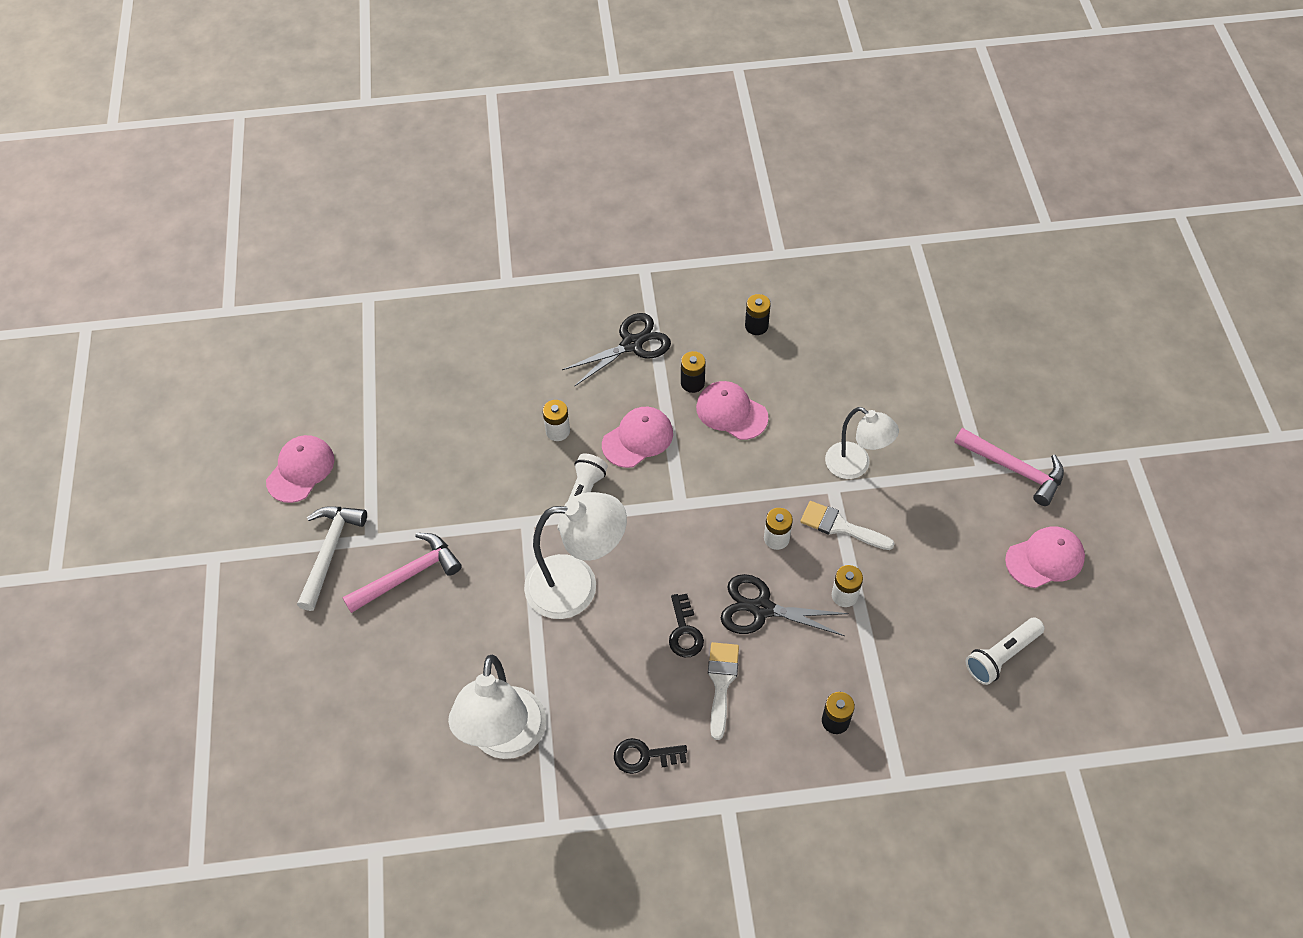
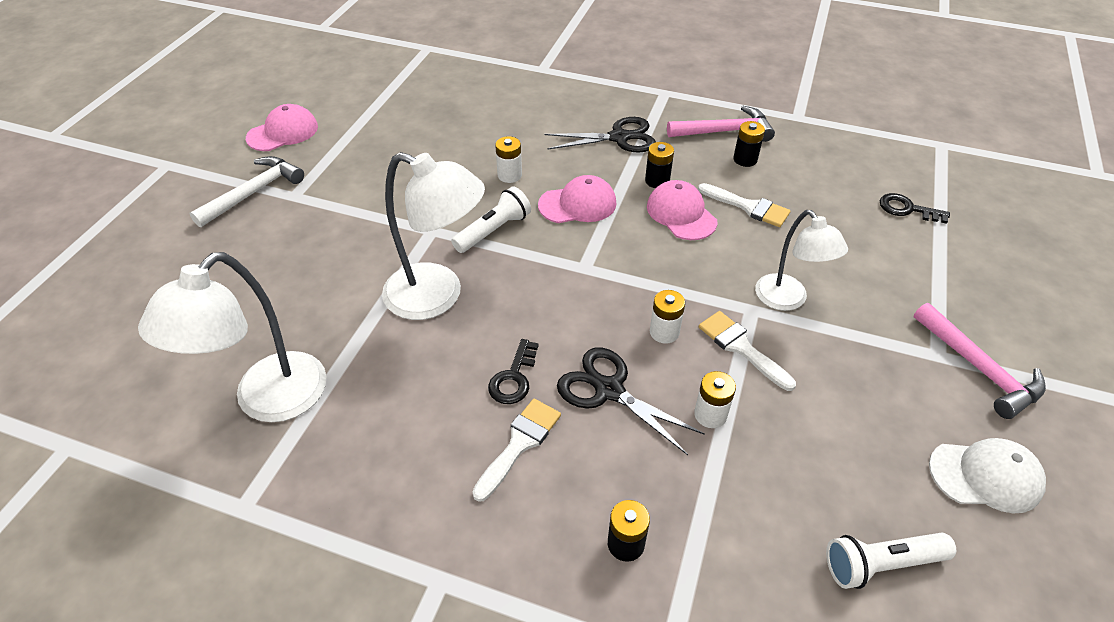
camera: 25 degrees right, 10 degrees down
pink hammer [342,533,462,613] -> pink hammer moved to [667,106,775,142]
black key [614,738,687,774] -> black key moved to [880,193,950,224]
pink cap [1005,526,1085,588] -> white cap [929,438,1046,513]
none -> white brush [698,183,791,227]

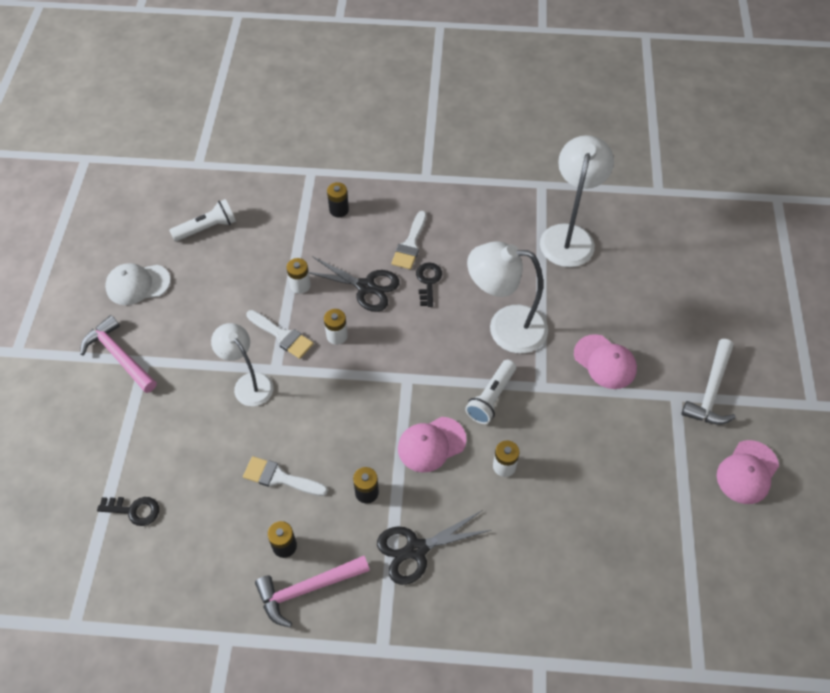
camera: 165 degrees right, 10 degrees up
pink cap [647,180,717,240] -> pink cap moved to [574,334,637,389]

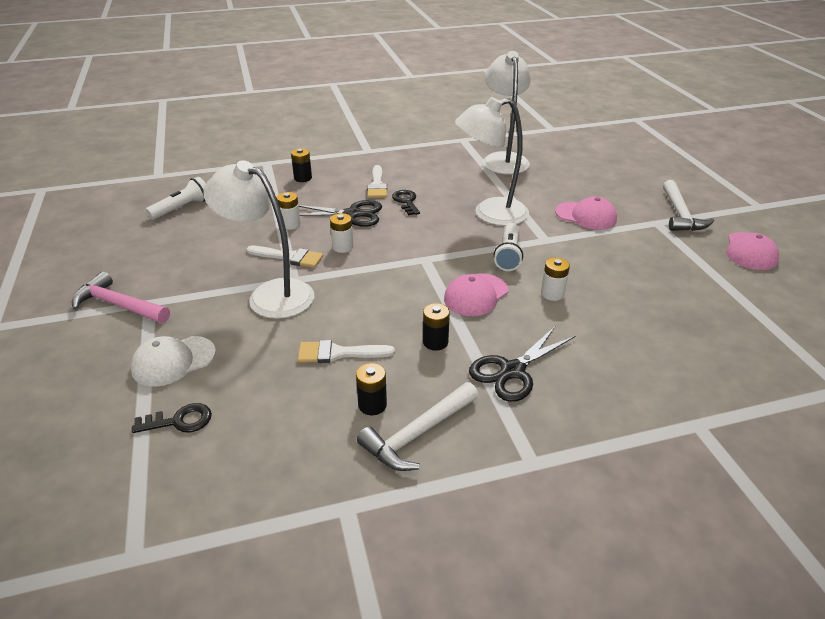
camera: 20 degrees left, 20 degrees down
white cap [105,263,171,305] -> white cap moved to [131,336,216,387]
white lamp [211,323,274,406] -> white lamp [203,160,314,319], size x1.54
pink hammer [255,556,370,628] -> white hammer [357,382,478,471]

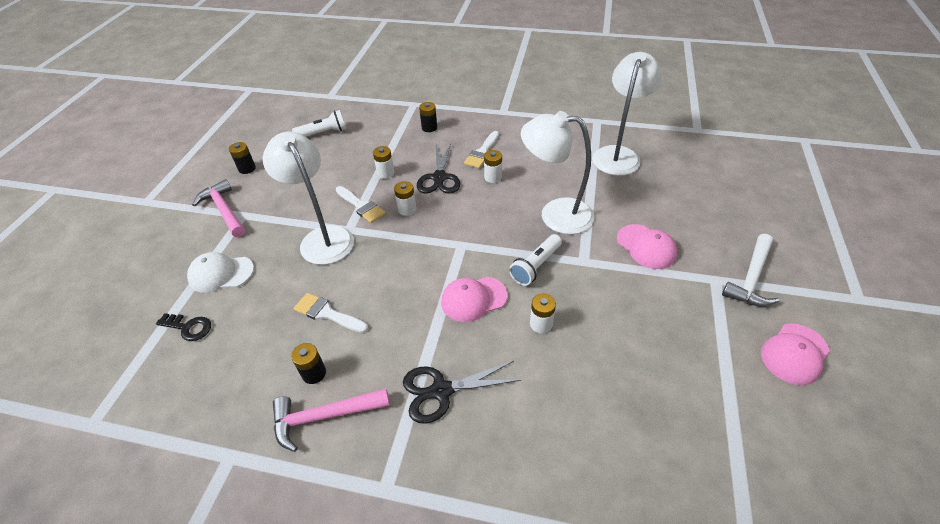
camera: 30 degrees right, 10 degrees up
black scissors [299,200,382,227] -> black scissors turned 60 degrees clockwise [417,144,460,193]
white hammer [357,382,478,471] -> pink hammer [273,388,390,452]
black key [392,190,420,215] -> white battery [484,150,502,183]
black battery [423,303,450,351] -> black battery moved to [229,142,256,174]

